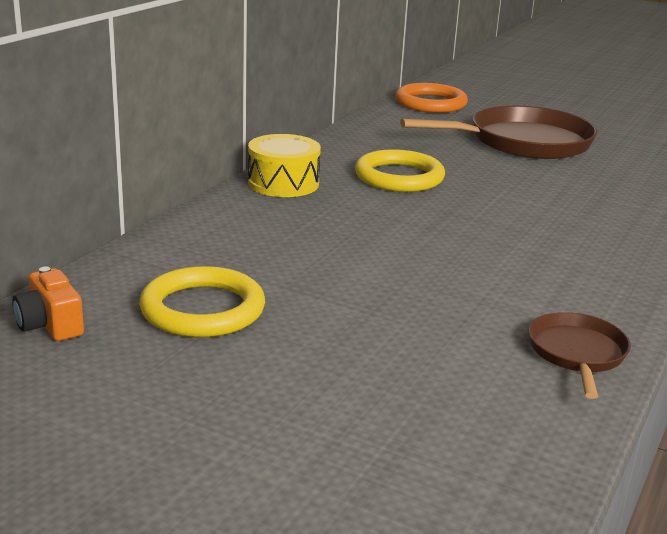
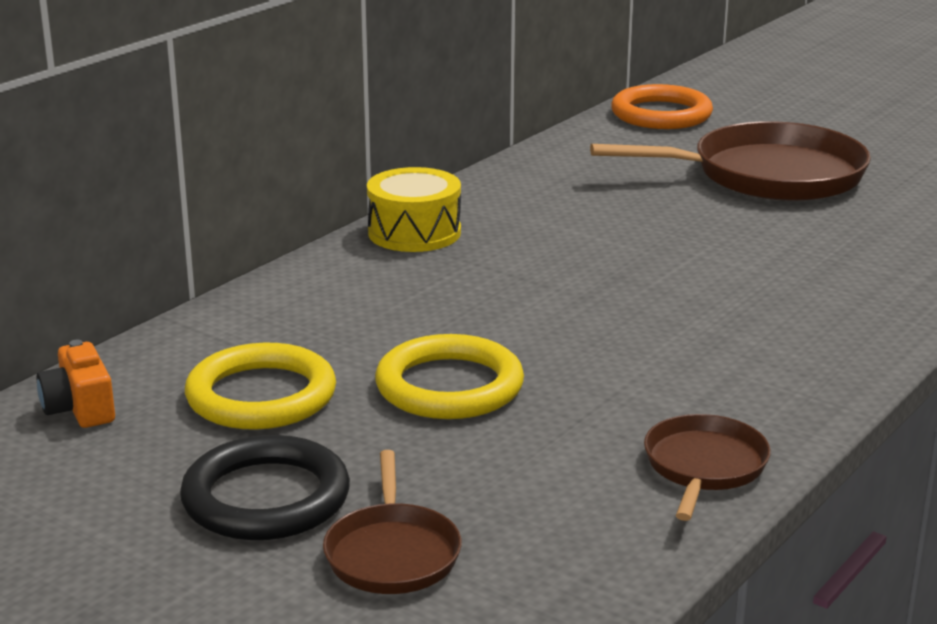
camera: 10 degrees right, 0 degrees up
yellow ring [355,149,445,192] -> yellow ring moved to [375,334,524,419]
none -> black ring [180,435,350,540]
none -> brown pan [323,450,462,594]

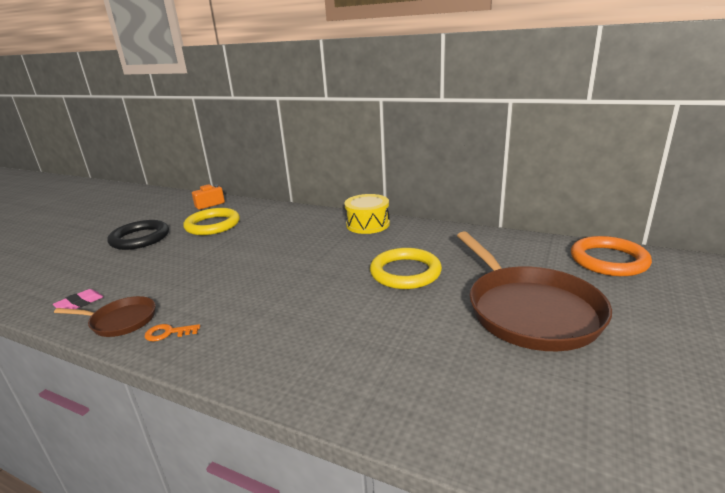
camera: 80 degrees right, 0 degrees up
brown pan [323,450,462,594] -> none
yellow ring [375,334,524,419] -> yellow ring moved to [370,248,442,289]
none -> pink eraser [53,289,103,309]
none -> orange key [145,324,200,341]

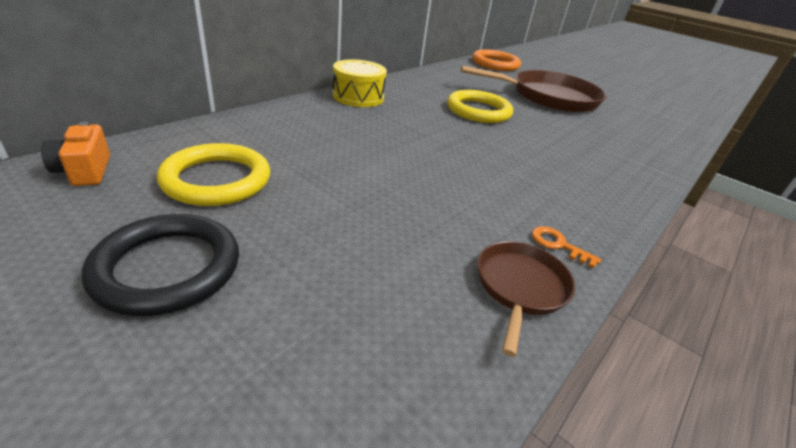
camera: 80 degrees left, 10 degrees up
pink eraser [53,289,103,309] -> none
orange key [145,324,200,341] -> orange key turned 120 degrees clockwise [532,226,601,269]

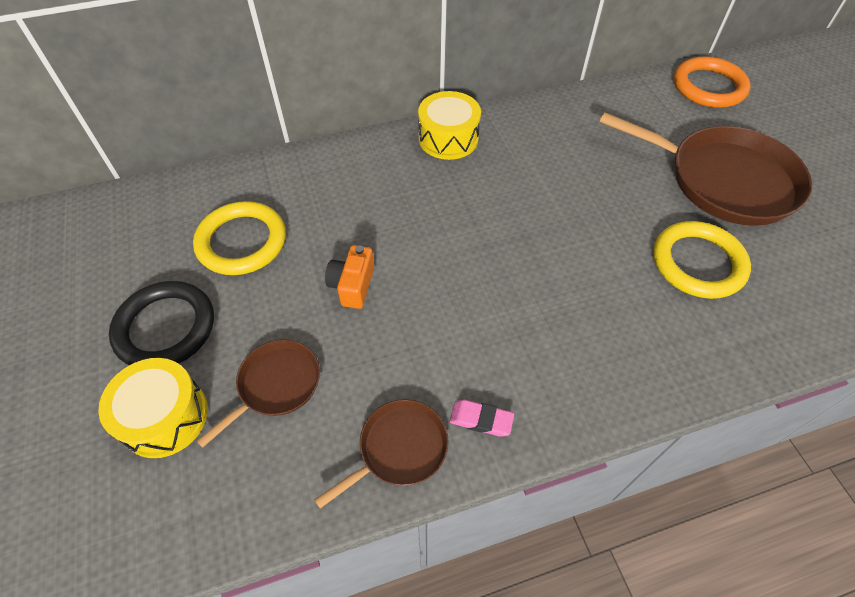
camera: 35 degrees right, 20 degrees up
orange camera [41,122,110,186] -> orange camera moved to [325,245,374,309]
yellow ring [447,90,513,123] -> yellow ring moved to [653,221,751,299]
orange key [532,226,601,269] -> pink eraser [450,400,514,437]
none -> yellow drum [98,358,208,458]
none -> brown pan [196,340,320,448]

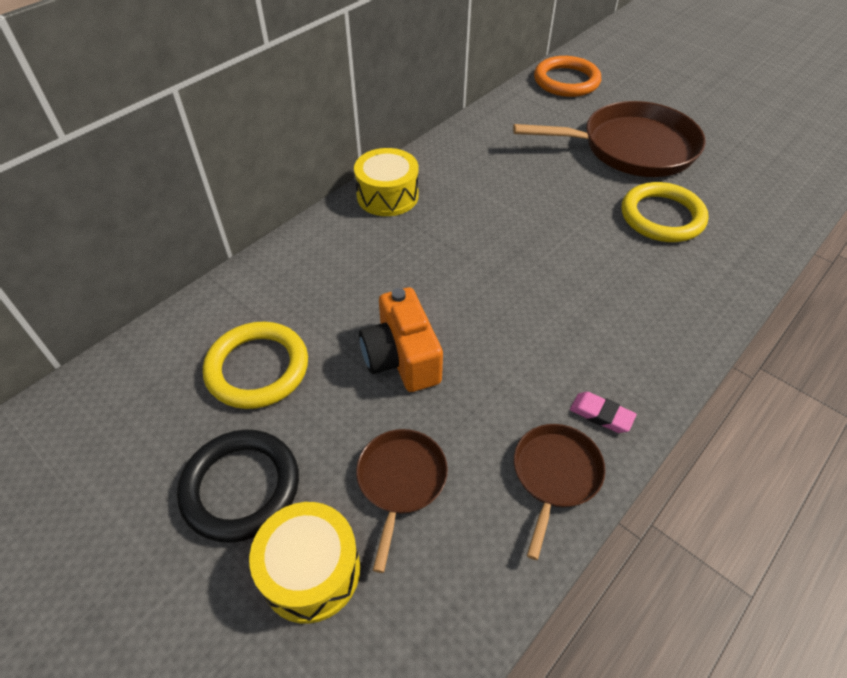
camera: 30 degrees left, 5 degrees down
orange camera [325,245,374,309] -> orange camera [359,287,443,392], size x1.54
pink eraser [450,400,514,437] -> pink eraser turned 45 degrees clockwise [570,392,637,433]

